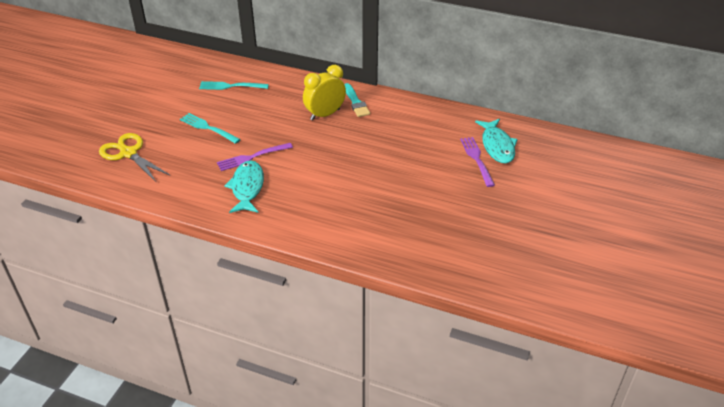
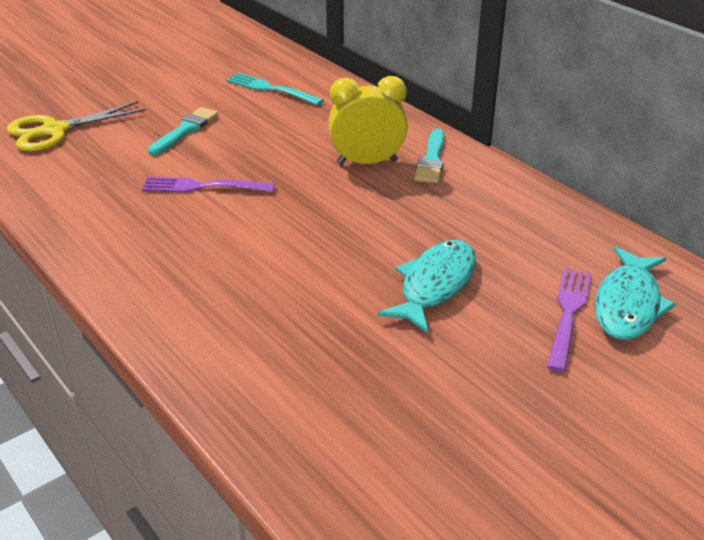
camera: 30 degrees right, 5 degrees down
yellow scissors [99,133,171,183] -> yellow scissors turned 105 degrees counterclockwise [7,101,146,151]
turquoise fork [180,113,241,144] -> turquoise brush [148,107,218,156]
turquoise fish [224,160,264,213] -> turquoise fish moved to [377,240,476,333]

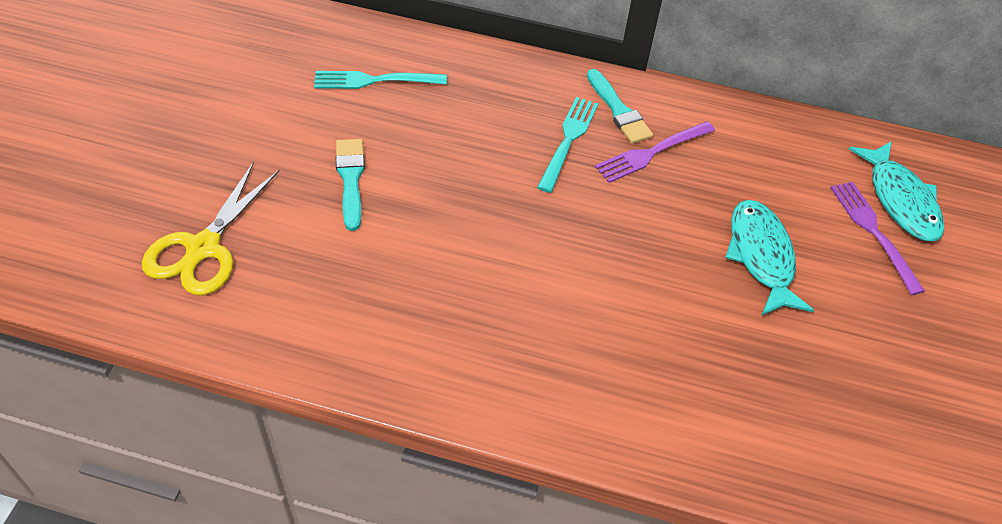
camera: 40 degrees left, 15 degrees up
purple fork [142,177,275,193] -> purple fork moved to [595,122,715,183]
yellow clock [328,76,408,165] -> turquoise fork [537,97,598,193]

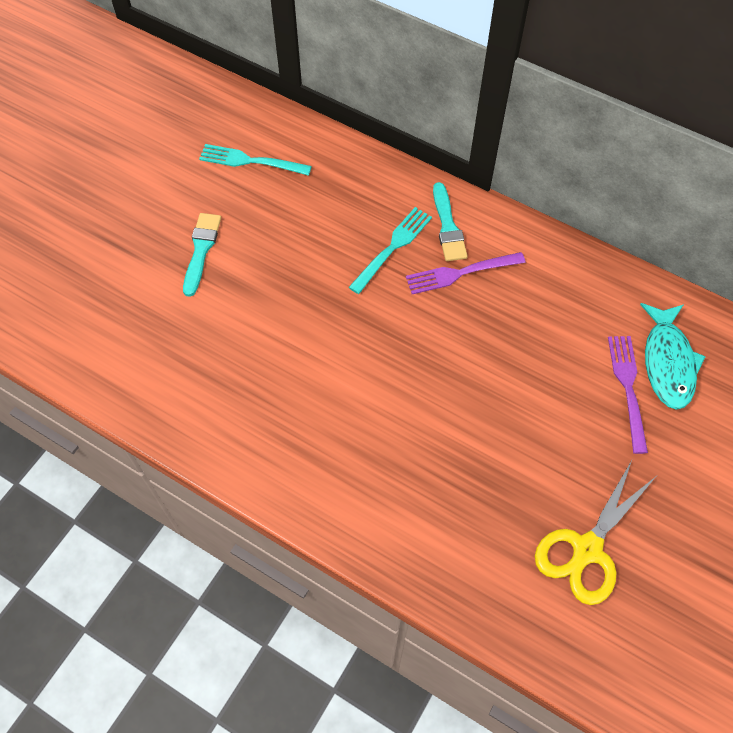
camera: 20 degrees right, 10 degrees up
yellow scissors [142,162,280,295] -> yellow scissors moved to [535,460,655,605]
turquoise fish [725,200,814,316] -> none

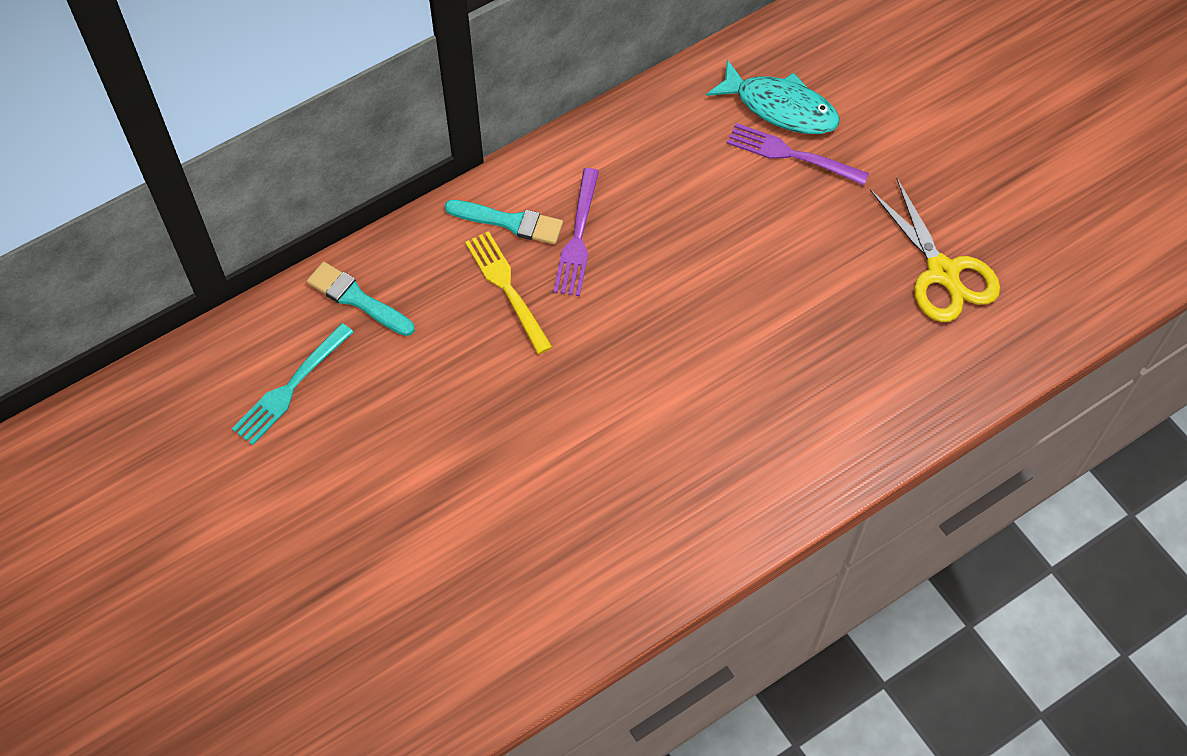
camera: 65 degrees left, 0 degrees up
turquoise brush [183,213,221,297] -> turquoise brush moved to [307,262,415,336]
turquoise fork [349,207,432,294] -> yellow fork [465,231,552,354]

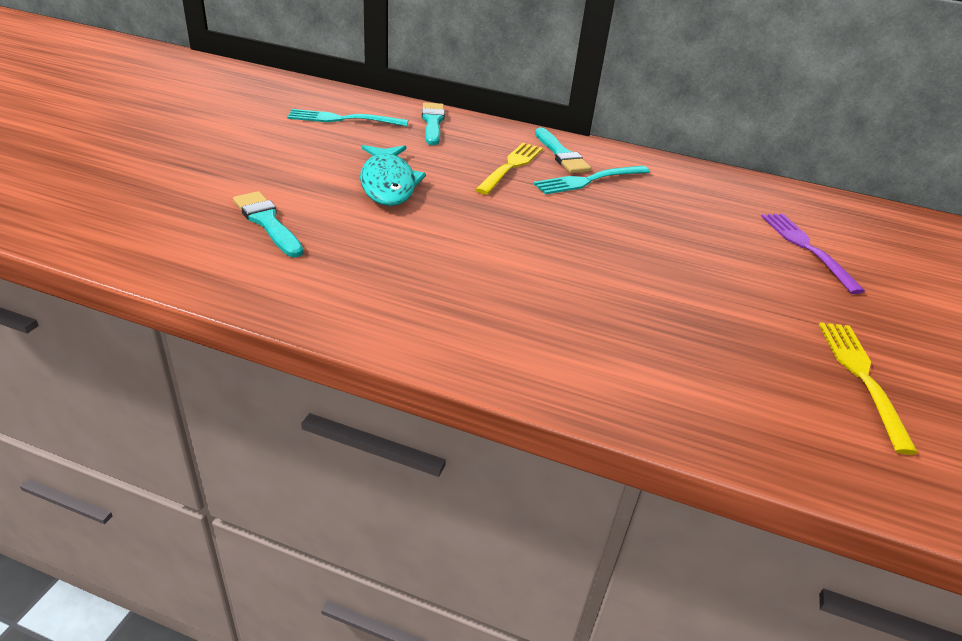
camera: 50 degrees right, 25 degrees down
purple fork [553,168,599,296] -> turquoise fork [533,166,650,194]
turquoise fish [706,59,840,134] -> turquoise fish moved to [360,145,426,206]
yellow scissors [870,177,1000,322] -> yellow fork [819,323,918,455]
none -> turquoise brush [233,191,304,258]

